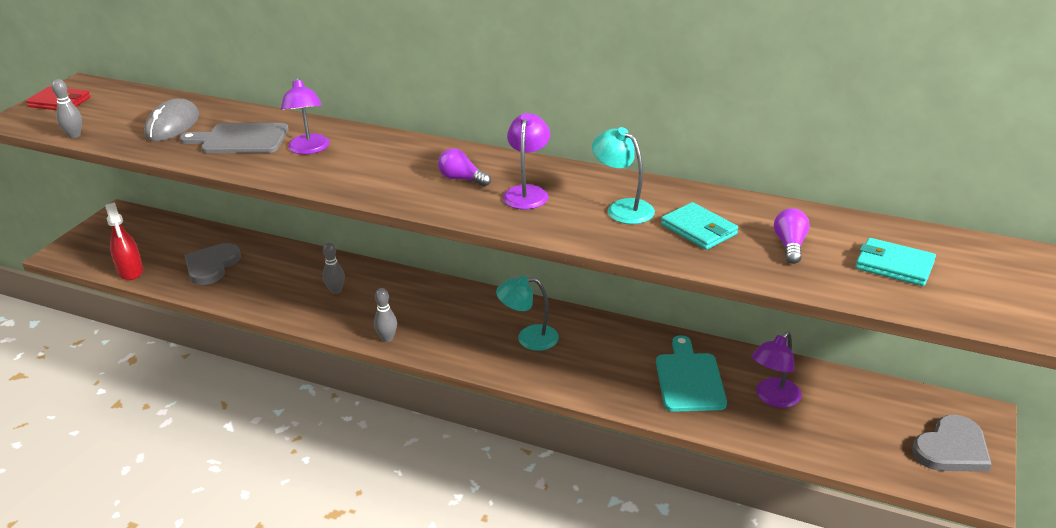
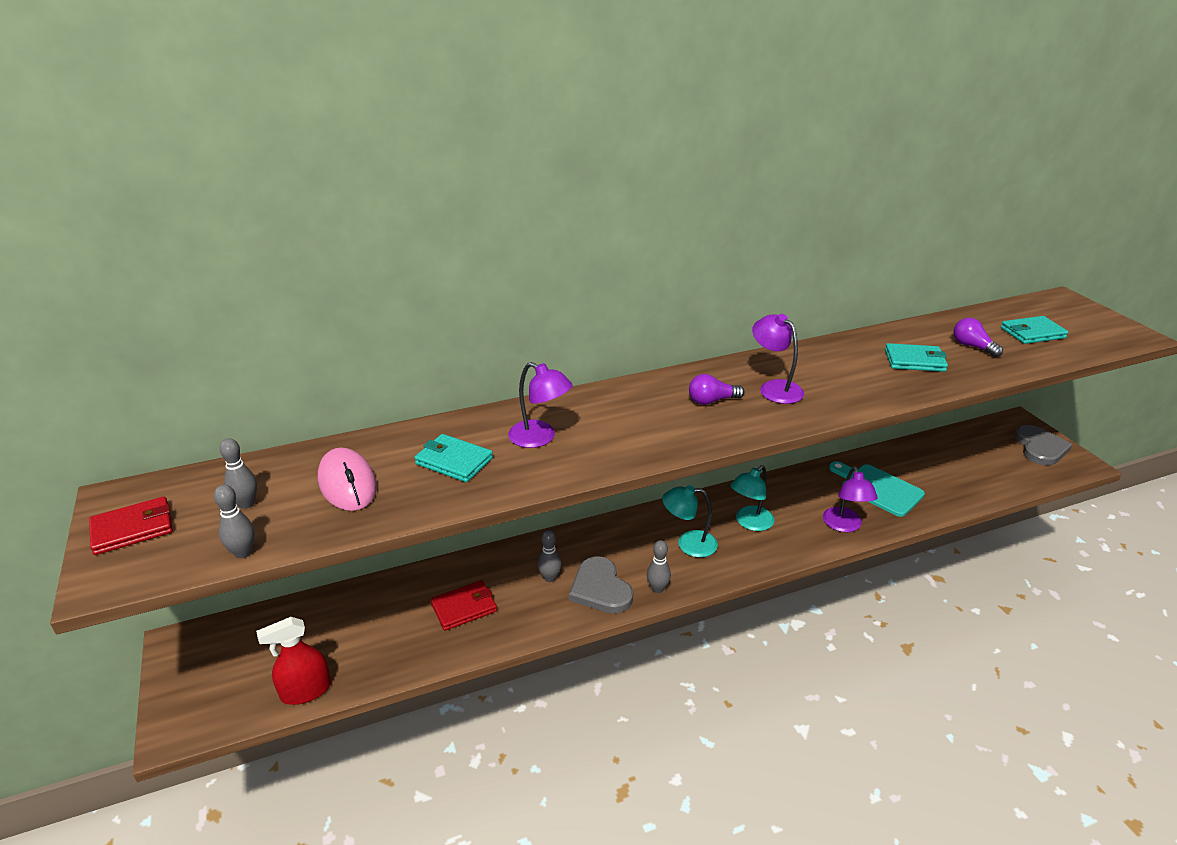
camera: 45 degrees left, 0 degrees up
red spray bottle [105,203,143,280] -> red spray bottle turned 135 degrees clockwise [256,617,331,705]
grey mouse [144,99,199,141] -> pink mouse [318,447,377,511]
grey cutting board [179,123,289,153] -> turquoise wallet [414,434,493,482]
grey heart [184,243,241,285] -> grey heart moved to [569,556,633,614]
turquoise lamp [592,127,655,224] -> turquoise lamp moved to [662,485,718,558]
purple lamp [752,332,802,408] -> purple lamp moved to [823,467,878,532]
none -> grey bowling pin [220,438,257,509]
none -> red wallet [431,580,497,631]

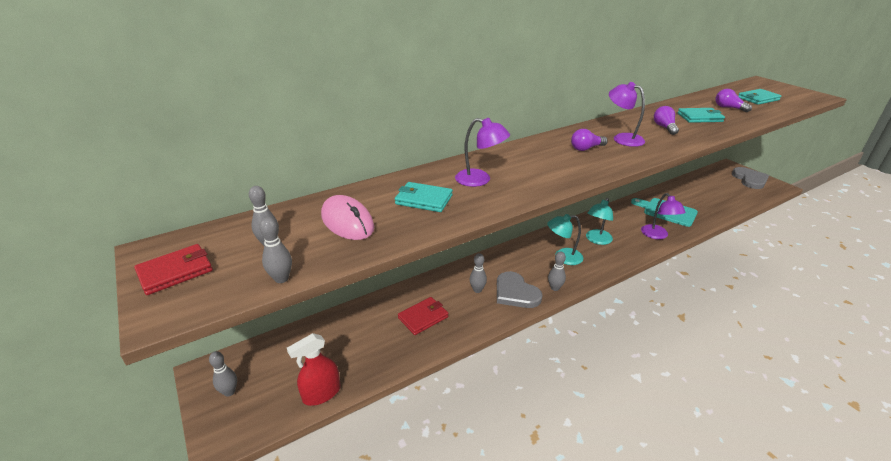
camera: 10 degrees left, 0 degrees up
none -> grey bowling pin [209,351,237,397]
none -> purple light bulb [654,106,679,135]

